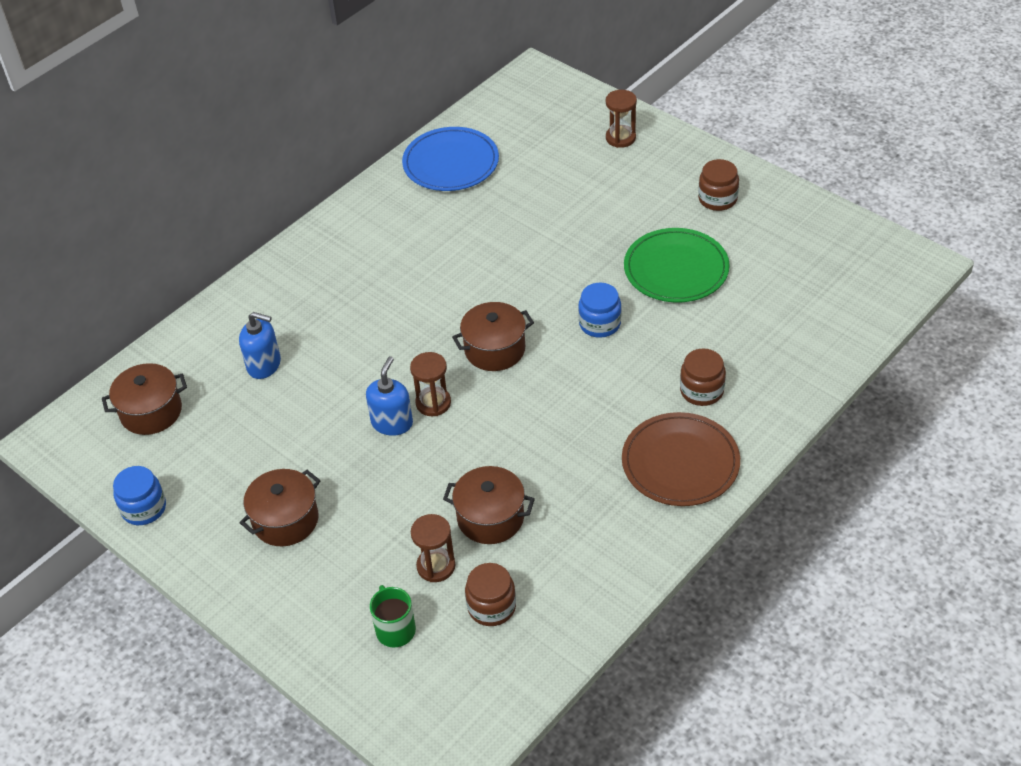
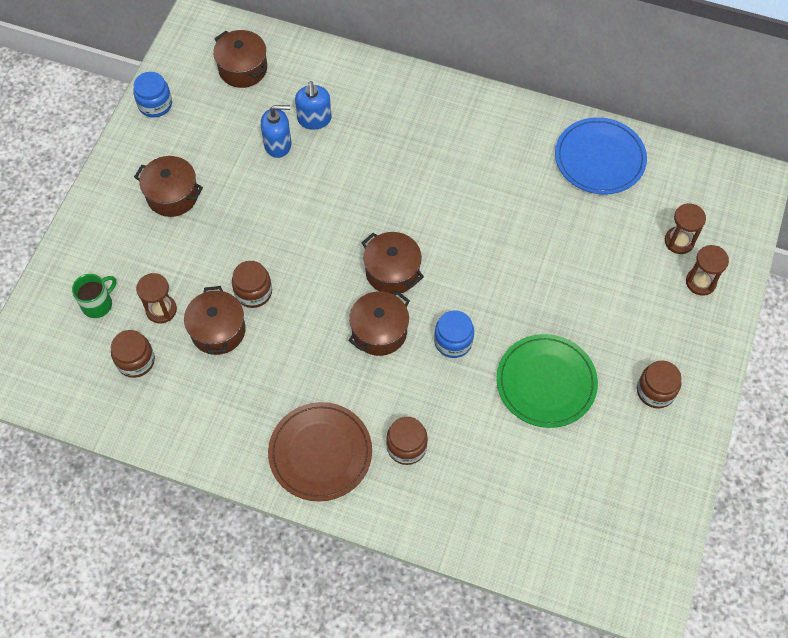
camera: 65 degrees right, 15 degrees up
blue soap dispenser [366,356,413,436] -> blue soap dispenser moved to [261,105,292,158]
brown hourglass [410,352,451,416] -> brown hourglass moved to [665,203,706,254]
none -> brown jar [232,261,272,308]
none -> brown pot [348,291,410,356]

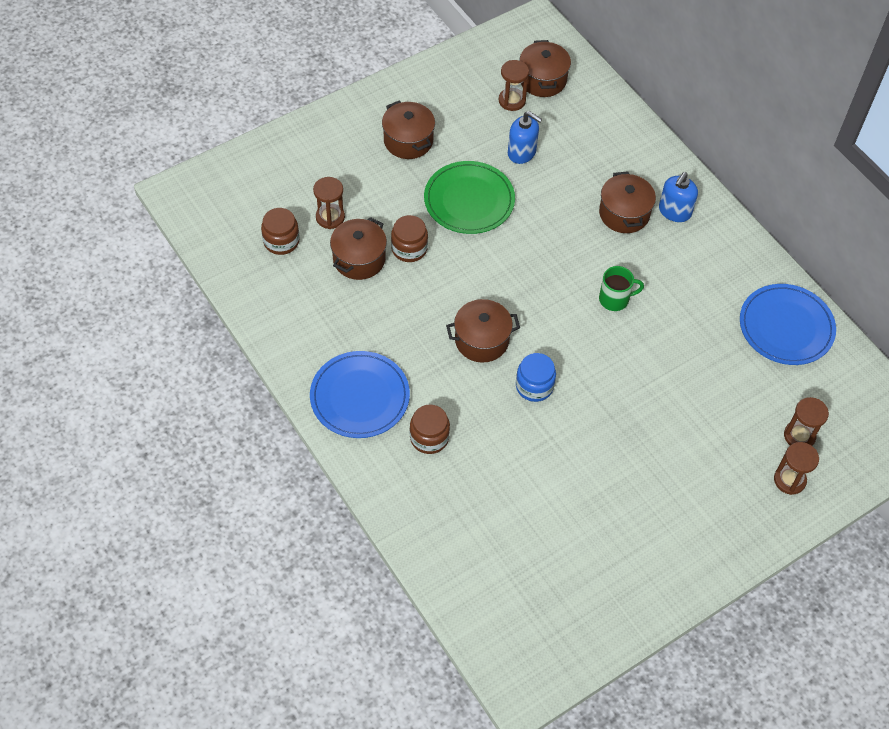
camera: 35 degrees right, 5 degrees down
green mug [72,274,116,318] -> green mug moved to [599,266,644,311]
blue jar [133,72,172,118] -> none
brown plate [268,402,372,501] -> blue plate [310,351,410,438]
blue soap dispenser [295,81,332,130] -> blue soap dispenser moved to [659,172,698,222]
brown pot [362,232,424,294] -> brown pot moved to [599,171,656,233]
green plate [496,334,598,428] -> green plate moved to [424,161,515,234]
brown jar [637,361,681,408] -> none
none -> brown hourglass [499,60,529,111]

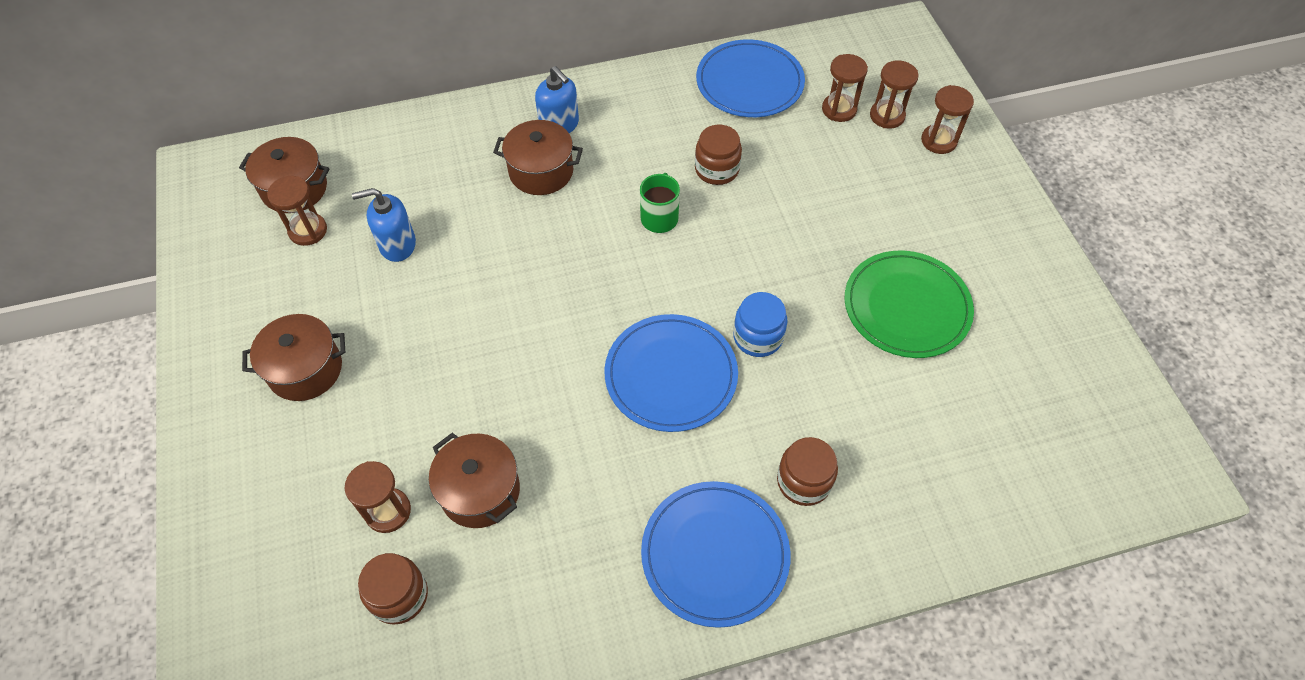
camera: 70 degrees left, 0 degrees up
brown jar [391,215,428,262] -> brown jar moved to [695,125,742,185]
green plate [424,161,515,234] -> green plate moved to [845,251,974,358]
brown pot [446,299,520,363] -> blue plate [605,314,738,432]
blue soap dispenser [508,111,542,164] -> blue soap dispenser turned 150 degrees counterclockwise [352,188,416,262]
none -> brown hourglass [822,54,868,122]

